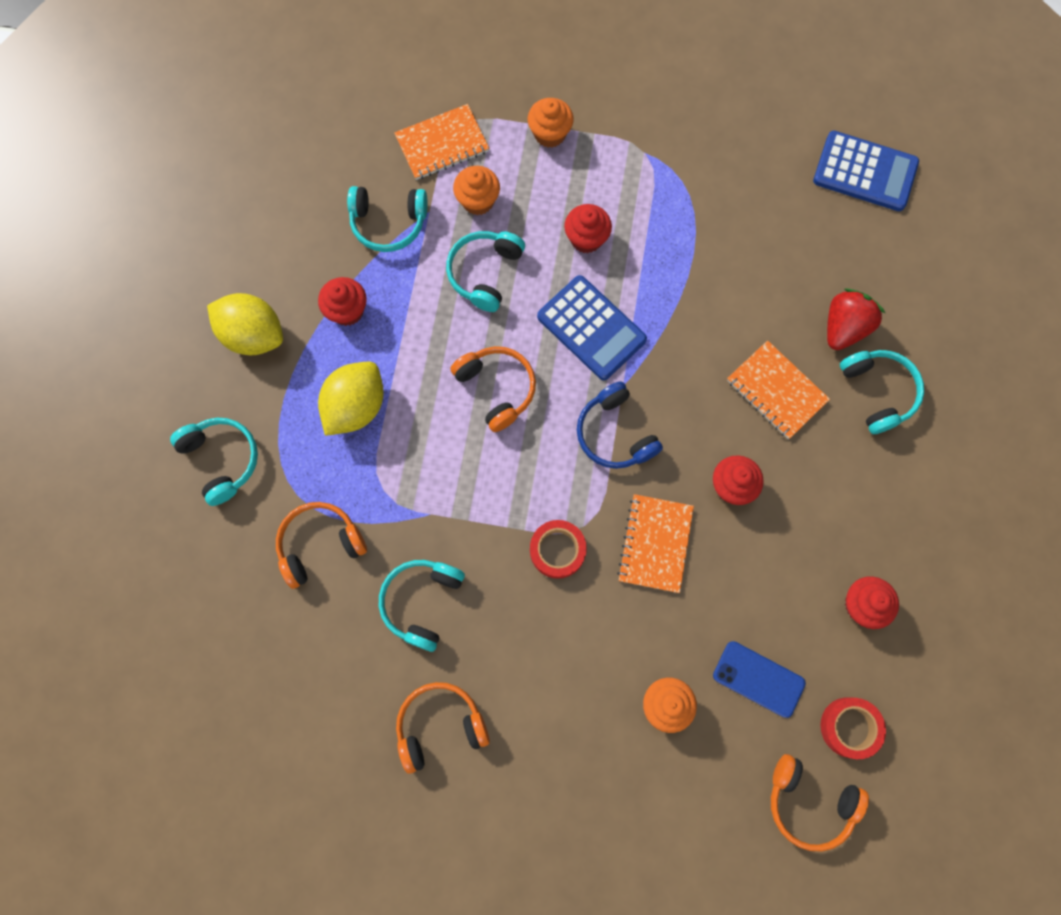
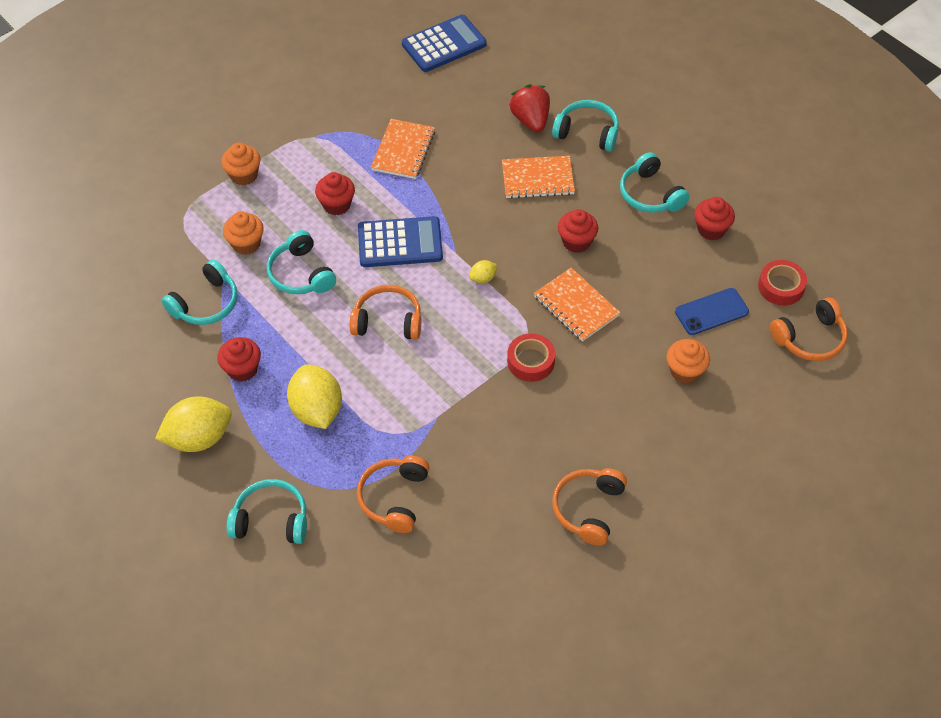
camera: 50 degrees left, 20 degrees down
turquoise headphones [379,560,465,652] -> turquoise headphones moved to [620,152,690,213]
orange notebook [394,104,489,180] -> orange notebook moved to [371,119,435,179]
blue headphones [577,381,663,469] -> yellow lemon [469,260,498,283]

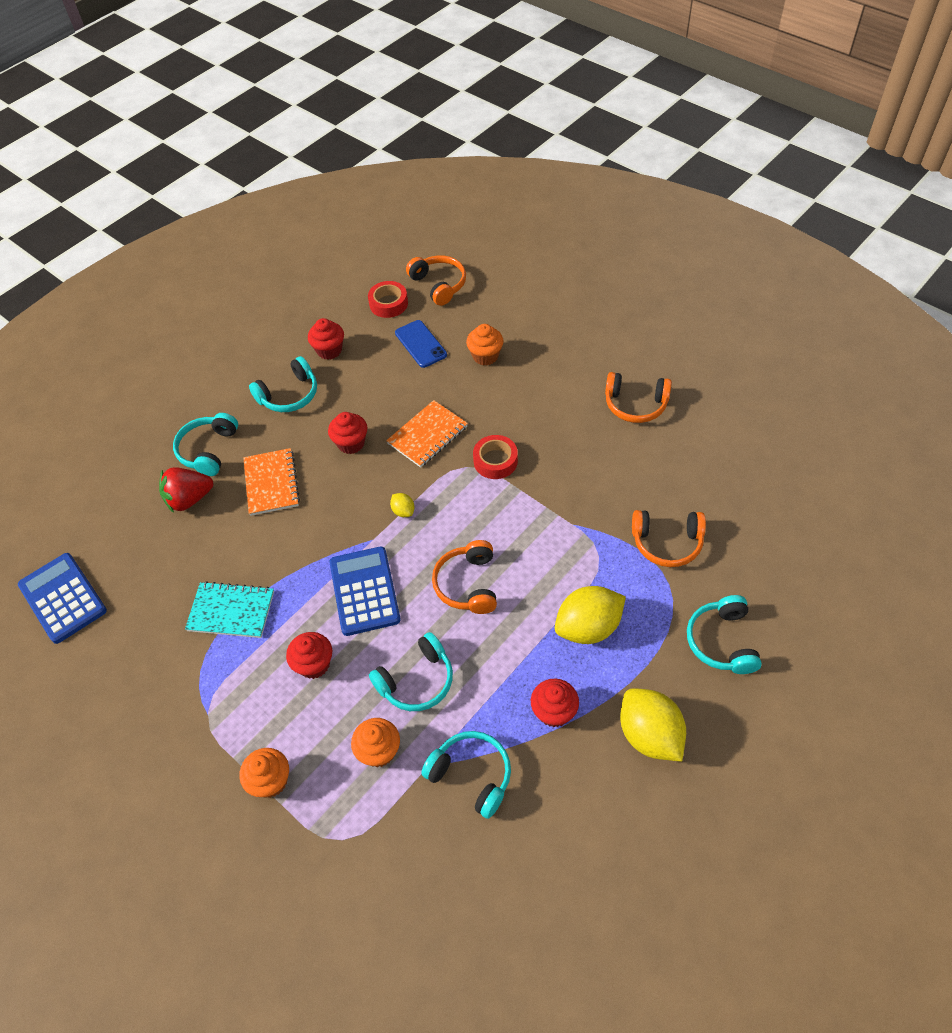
camera: 95 degrees left, 0 degrees up
orange notebook [371,119,435,179] -> turquoise notebook [185,581,274,638]

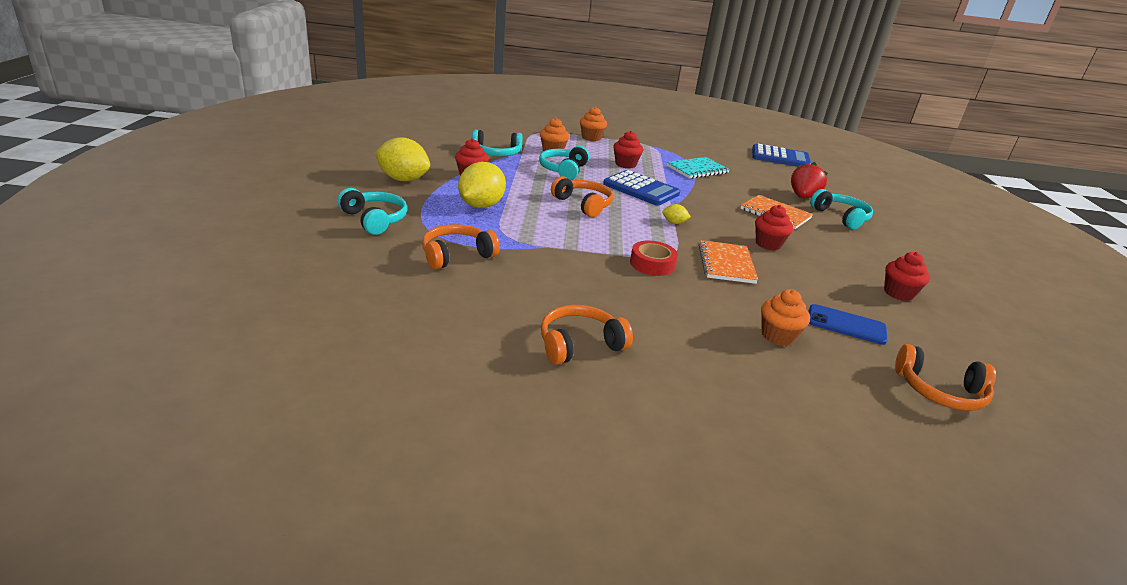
camera: 135 degrees right, 25 degrees down
turquoise headphones [249,356,317,412] -> none
red tape [368,281,408,318] -> none

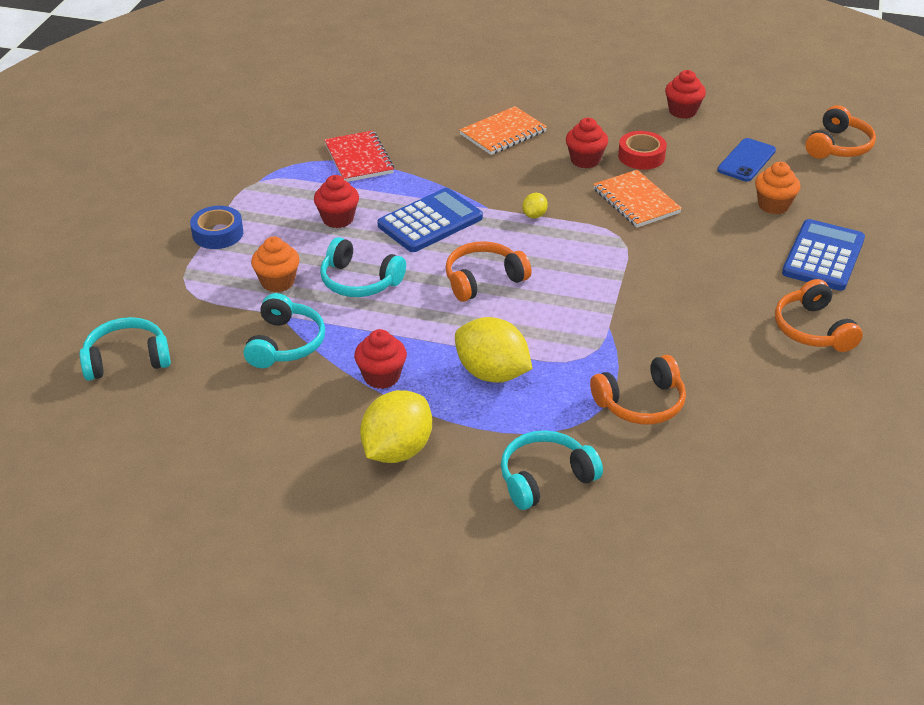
camera: 75 degrees left, 10 degrees up
orange headphones [422,224,500,269] -> orange headphones turned 90 degrees counterclockwise [590,355,686,424]
orange cupcake [580,107,607,141] -> blue tape [190,206,243,249]
red tape [630,241,678,276] -> red tape moved to [618,131,667,170]
turquoise notebook [667,157,730,179] -> red notebook [324,131,394,182]
orange notebook [699,240,758,284] -> orange notebook turned 45 degrees clockwise [593,170,682,227]
blue calculator [752,144,811,166] -> blue calculator moved to [782,219,865,291]
red strawberry [791,162,828,198] -> none
turquoise headphones [810,189,873,230] -> turquoise headphones moved to [79,317,171,381]

